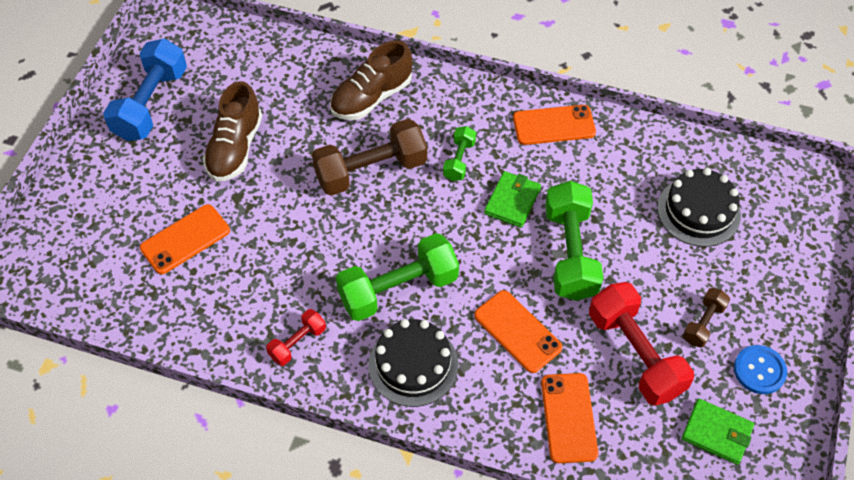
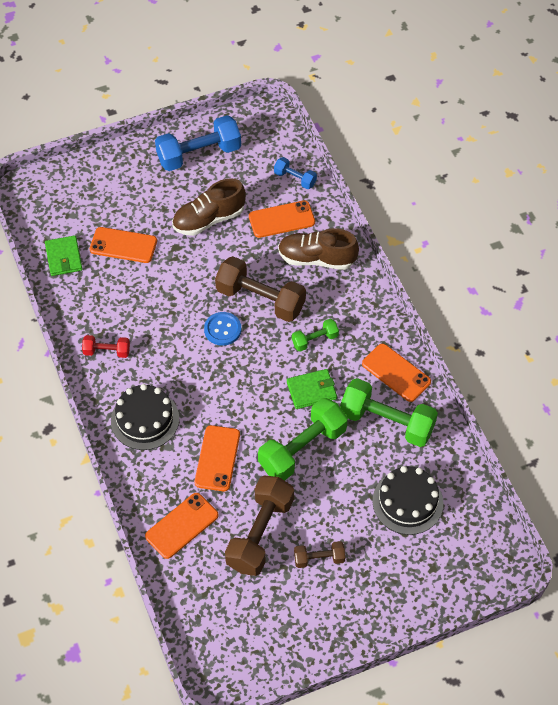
camera: 50 degrees right, 0 degrees up
green dumbbell [336,233,459,321] -> green dumbbell moved to [340,378,438,447]
red dumbbell [589,282,694,406] -> brown dumbbell [225,476,294,576]
green wallet [682,399,754,465] -> green wallet moved to [45,235,82,276]
blue button [734,345,787,394] -> blue button moved to [204,312,241,346]
none -> orange phone [249,200,315,238]
none -> blue dumbbell [274,157,317,189]

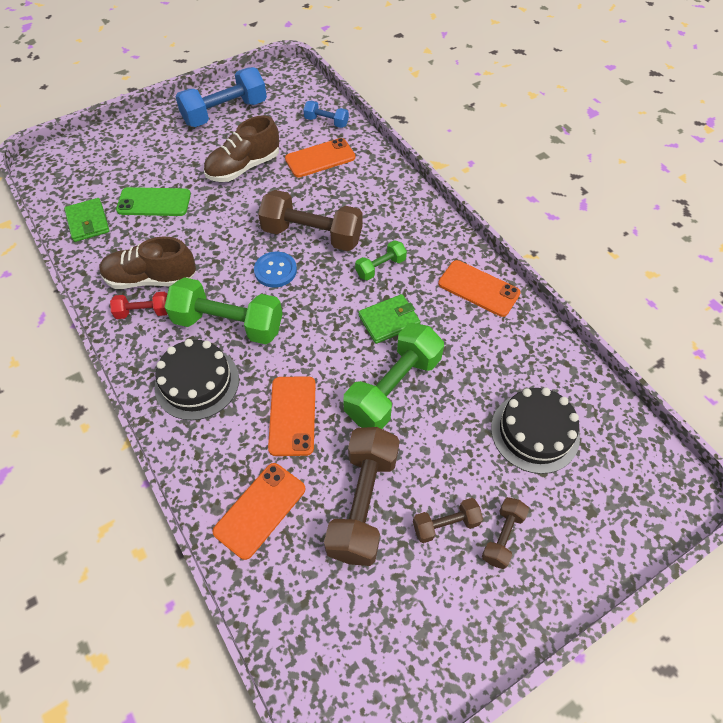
camera: 10 degrees left, 0 degrees up
orange phone [90,227,157,263] -> green phone [116,187,191,216]
brown shoe [278,228,359,270] -> brown shoe moved to [99,236,196,289]
green dumbbell [340,378,438,447] -> green dumbbell moved to [165,277,283,344]
none -> brown dumbbell [482,497,529,569]

